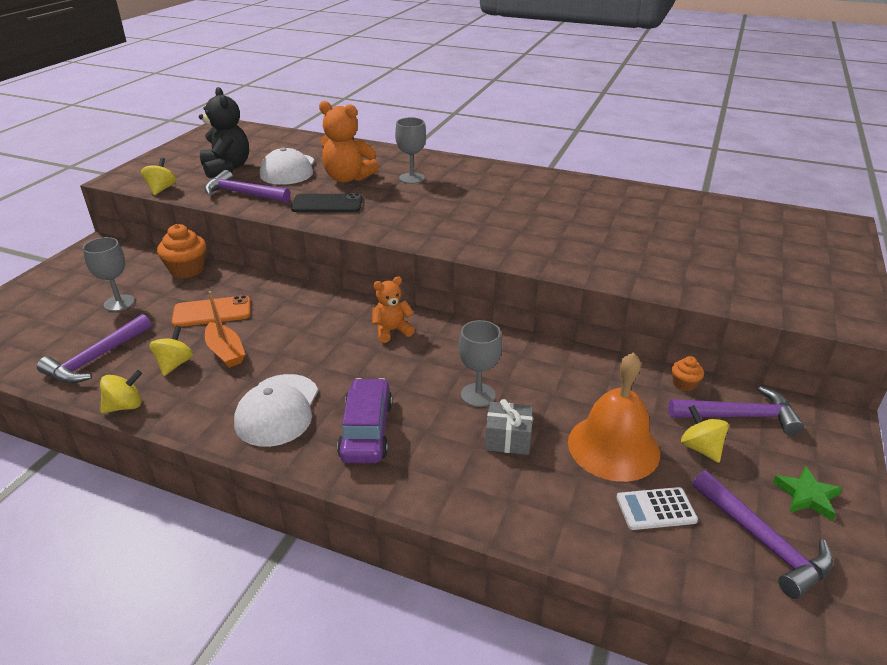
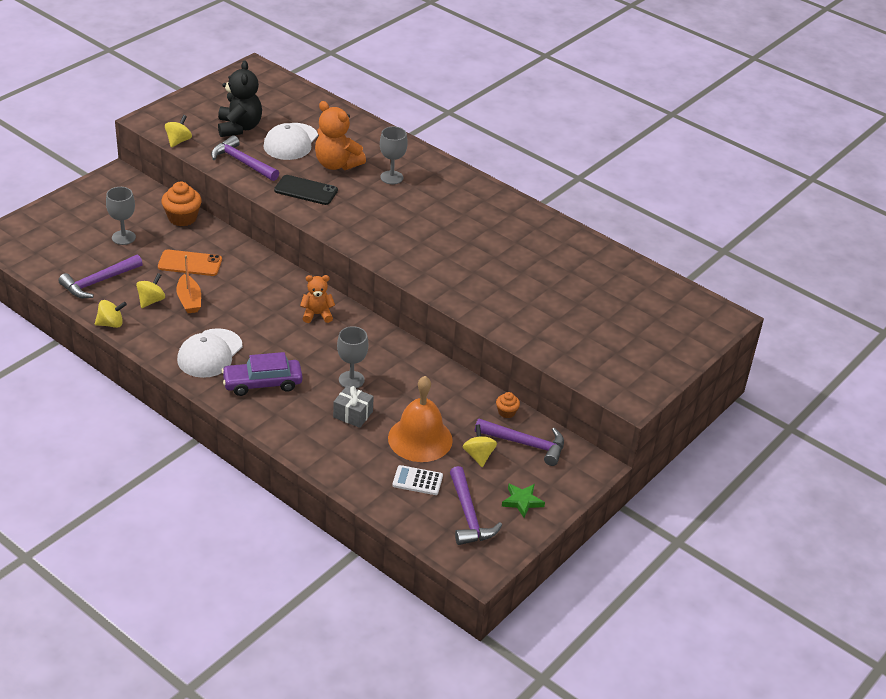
camera: 15 degrees right, 5 degrees up
purple car [337,378,393,463] -> purple car turned 120 degrees counterclockwise [221,352,303,396]

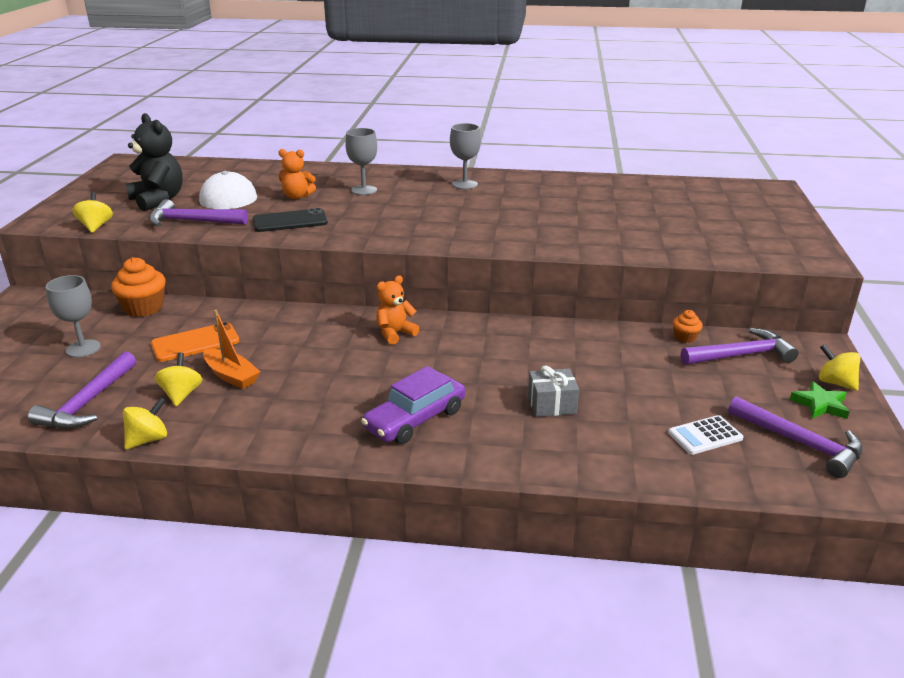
camera: 30 degrees left, 10 degrees down
white cap [177,328,242,378] -> none
orange teddy bear [315,101,366,170] -> orange teddy bear [279,149,316,199], size x0.61
grey goblet [337,326,368,388] -> grey goblet moved to [450,123,481,189]
orange bell [388,376,453,462] -> none
yellow spinning top [463,425,497,467] -> yellow spinning top moved to [819,344,860,391]

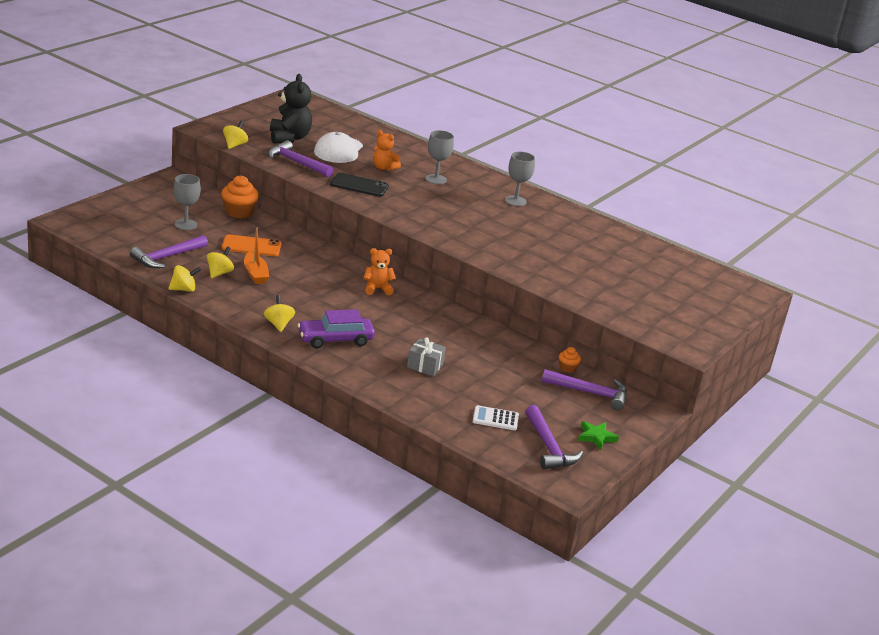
camera: 25 degrees right, 0 degrees up
yellow spinning top [819,344,860,391] -> yellow spinning top moved to [264,295,295,332]

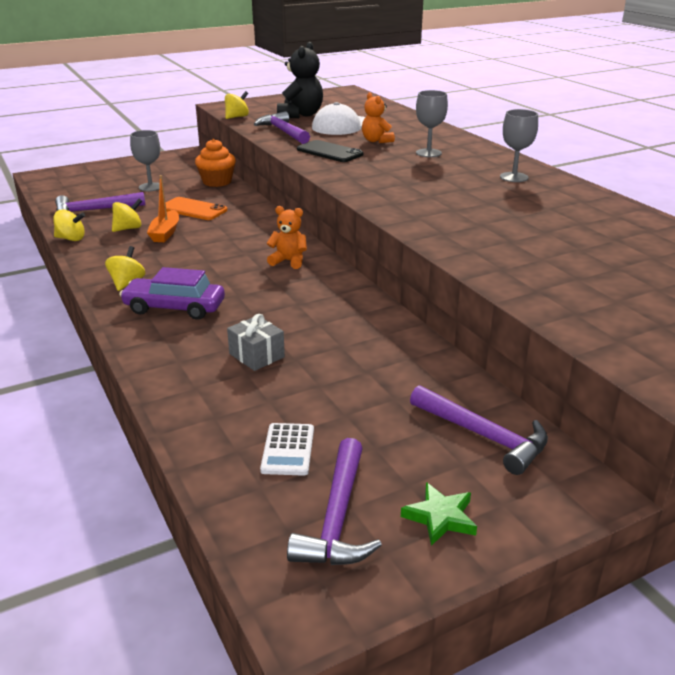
camera: 30 degrees right, 0 degrees up
white calculator [473,405,519,430] -> white calculator turned 120 degrees counterclockwise [260,423,314,476]
orange cupcake [559,347,581,373] -> none

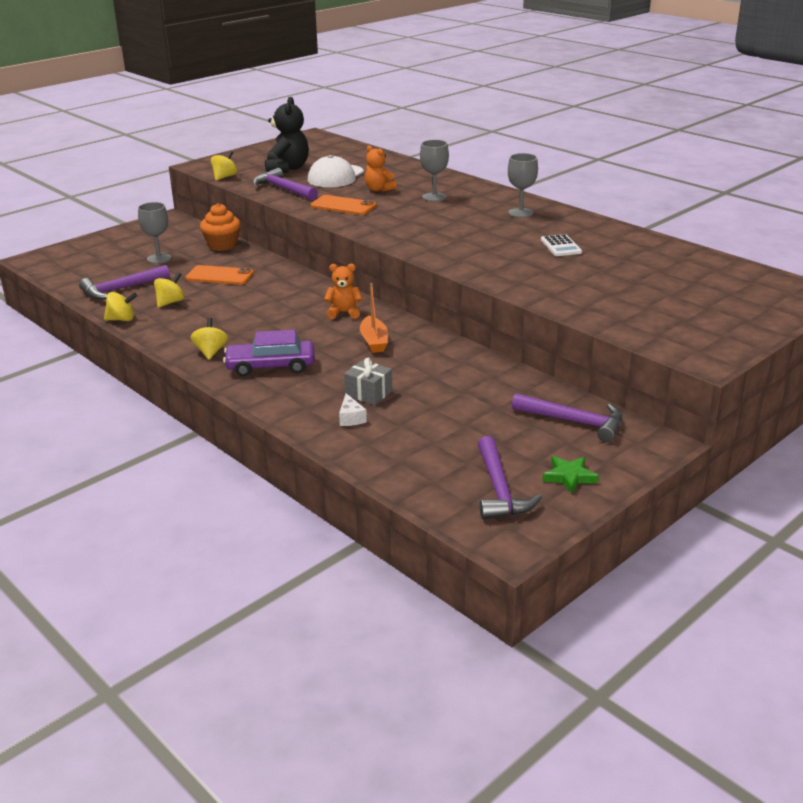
camera: 15 degrees left, 0 degrees up
orange boat [147,175,179,242] -> orange boat moved to [360,283,388,353]
white calculator [260,423,314,476] -> white calculator moved to [541,234,582,256]
black phone [297,140,364,162] -> orange phone [311,195,376,215]
none -> white cheese [339,393,367,426]

